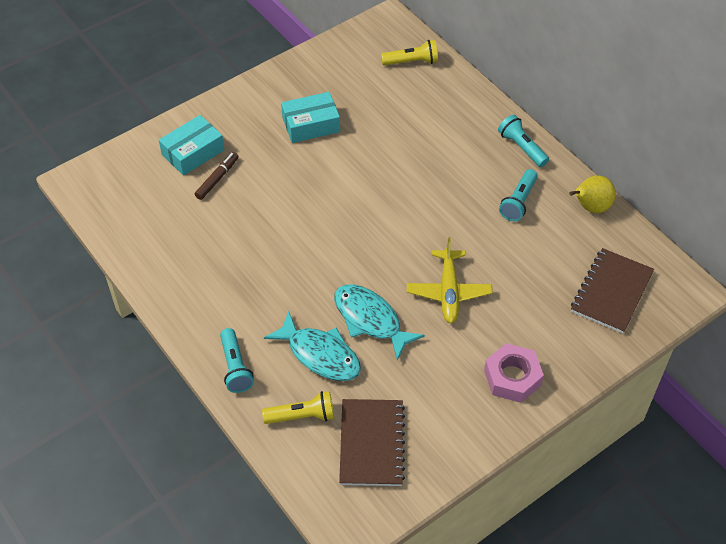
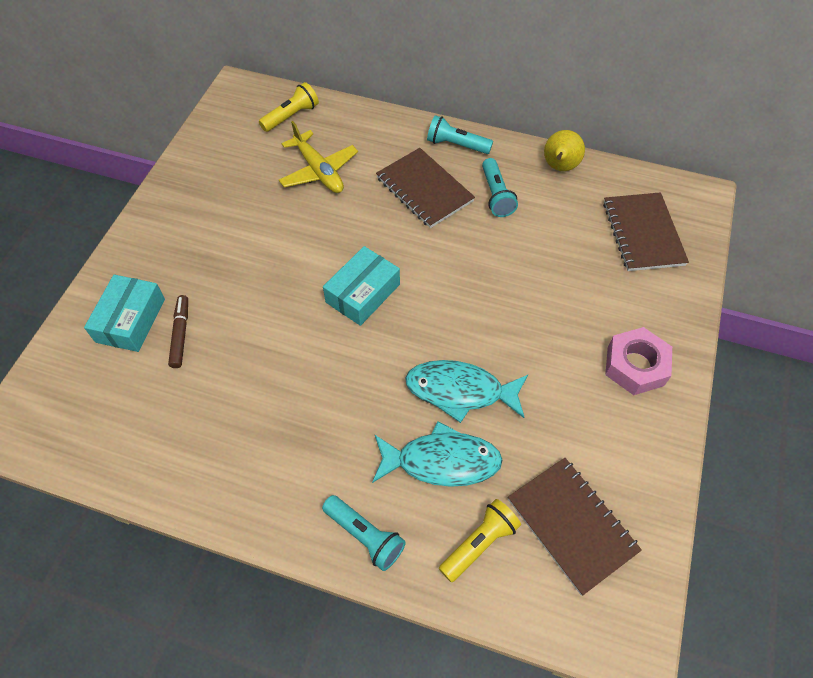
camera: 35 degrees left, 5 degrees up
turquoise box [281,92,340,143] -> turquoise box moved to [323,246,400,326]
yellow plane [407,237,493,323] -> yellow plane moved to [279,121,358,193]
none -> brown notebook [376,148,475,228]

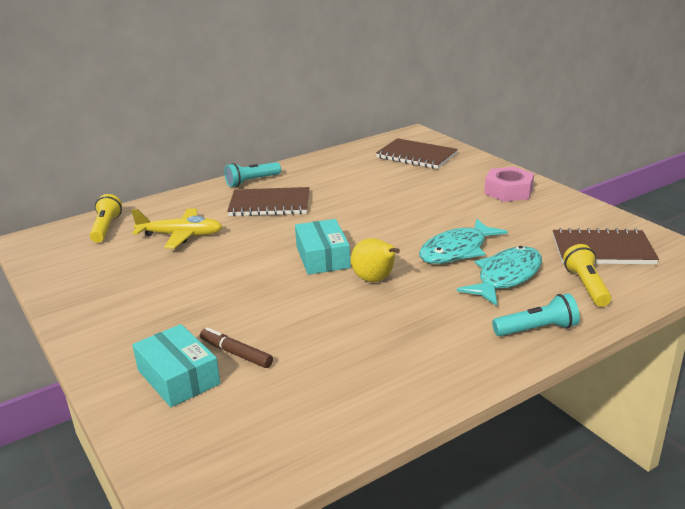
camera: 50 degrees left, 30 degrees down
turquoise flashlight [482,158,518,217] -> none
yellow pear [544,130,585,171] -> yellow pear moved to [351,238,400,282]

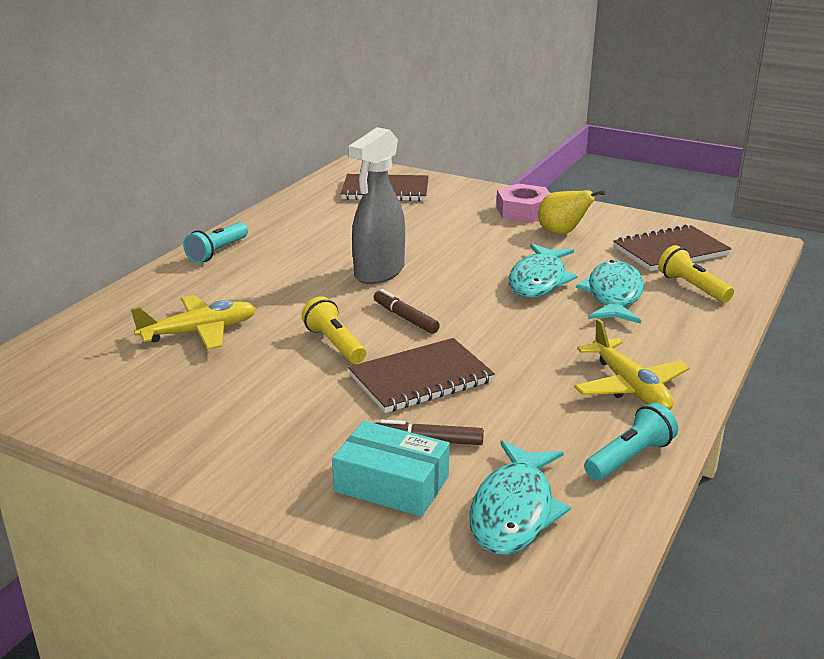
camera: 30 degrees left, 0 degrees up
yellow flashlight [90,194,122,243] -> yellow flashlight moved to [301,296,366,364]
brown notebook [227,187,309,217] -> brown notebook moved to [348,338,495,413]
turquoise box [295,219,351,275] -> brown marker [374,289,440,334]
yellow pear [351,238,400,282] -> yellow pear moved to [538,190,606,234]
turquoise flashlight [492,293,580,336] -> turquoise flashlight moved to [584,403,678,481]
none -> grey spray bottle [348,127,405,284]
none -> turquoise fish [469,440,571,555]
none -> yellow plane [574,319,690,410]

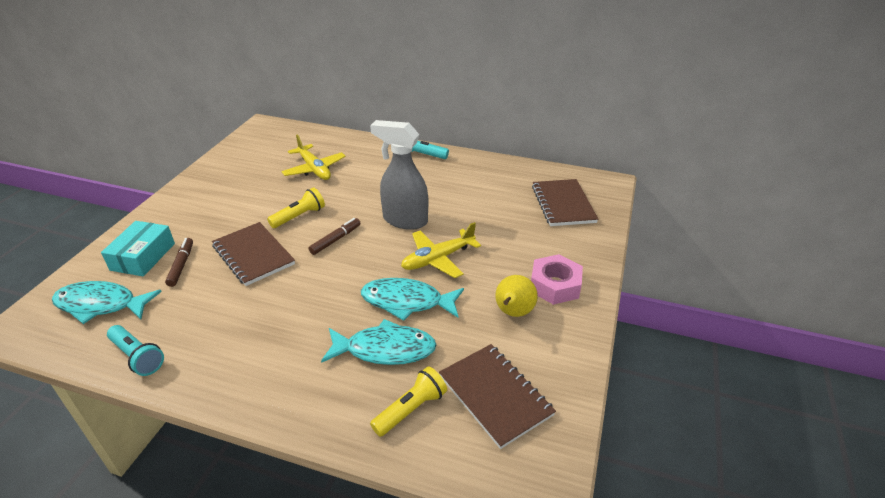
camera: 80 degrees right, 10 degrees up
yellow plane [574,319,690,410] -> yellow plane moved to [401,222,481,278]

